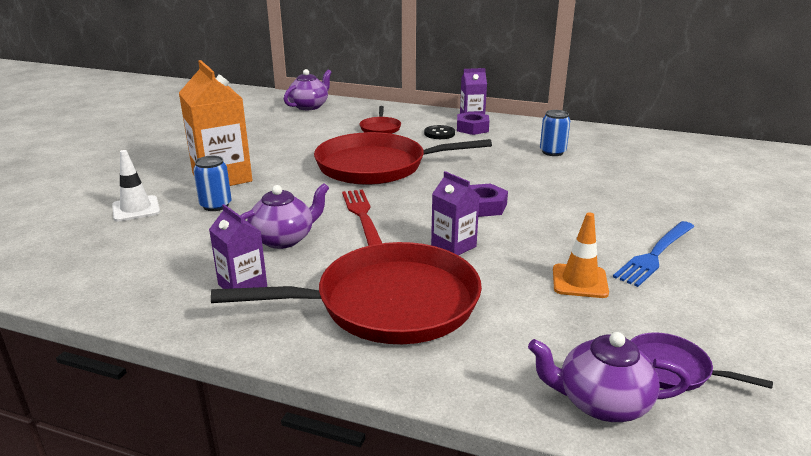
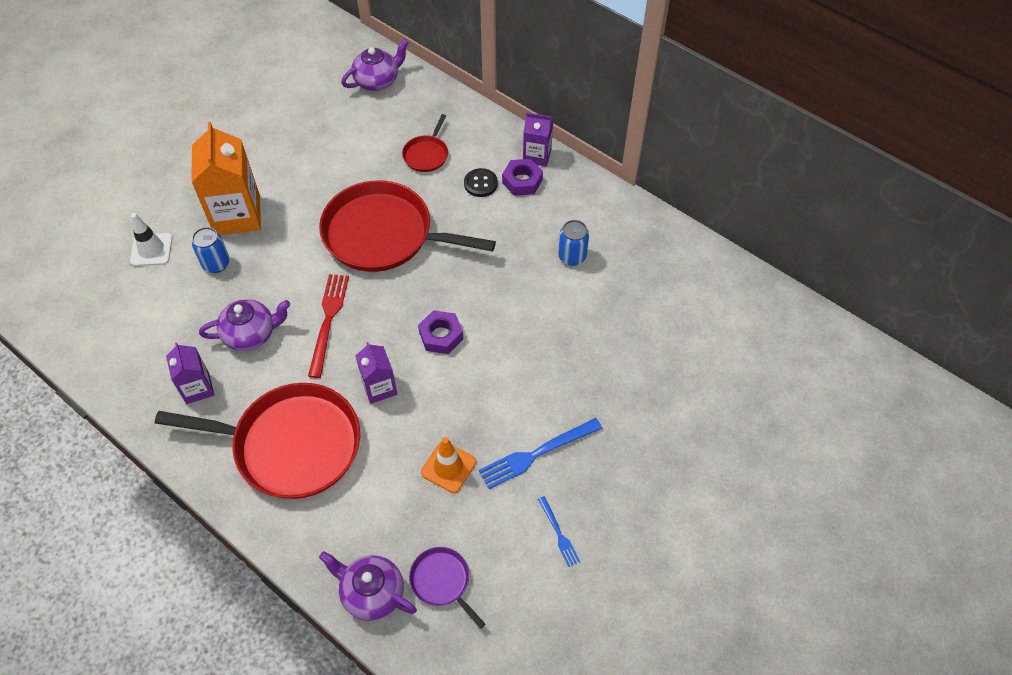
camera: 20 degrees right, 30 degrees up
none -> blue fork [538,496,580,567]

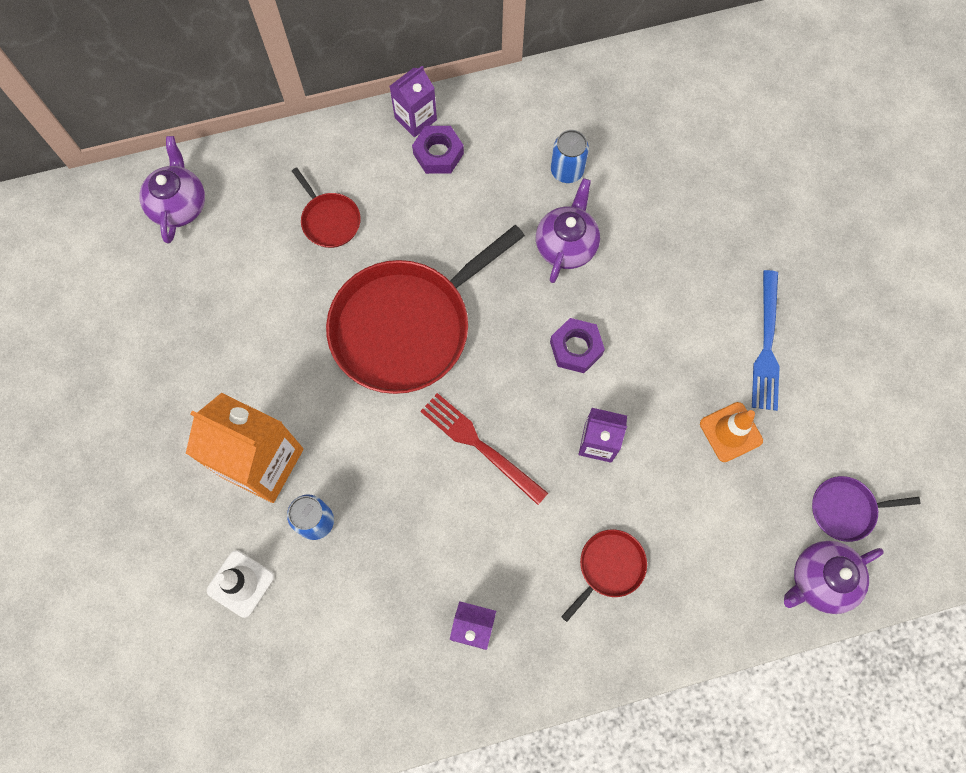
camera: 55 degrees left, 15 degrees up
red pan [155,383,360,499] -> red pan [561,530,647,622], size x0.44
purple teapot [199,299,290,351] -> purple teapot moved to [536,178,600,283]
black button [464,168,498,197] -> none
blue fork [538,496,580,567] -> none

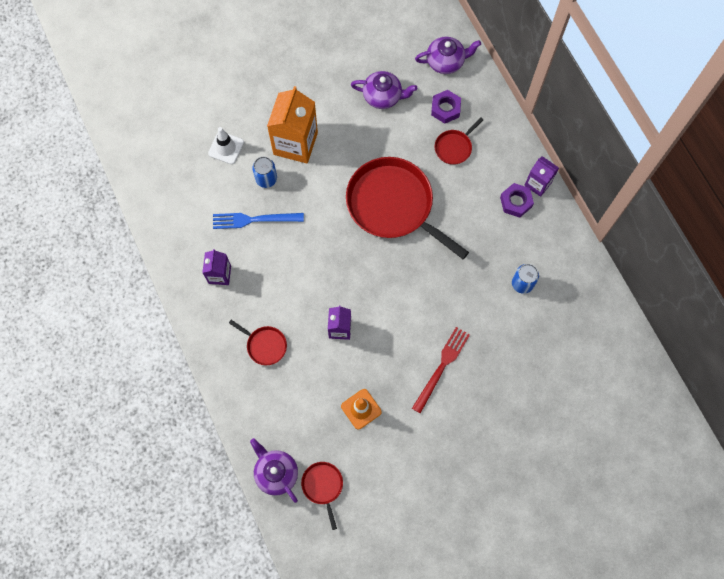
camera: 80 degrees right, 0 degrees up
red fork [420,393,548,505] -> red fork moved to [412,327,470,414]
purple teapot [536,178,600,283] -> purple teapot moved to [351,71,417,109]
purple nut [550,318,605,373] -> purple nut moved to [431,90,461,124]
blue fork [752,270,780,411] -> blue fork moved to [213,213,304,229]
purple pan [812,476,920,542] -> red pan [301,462,343,530]

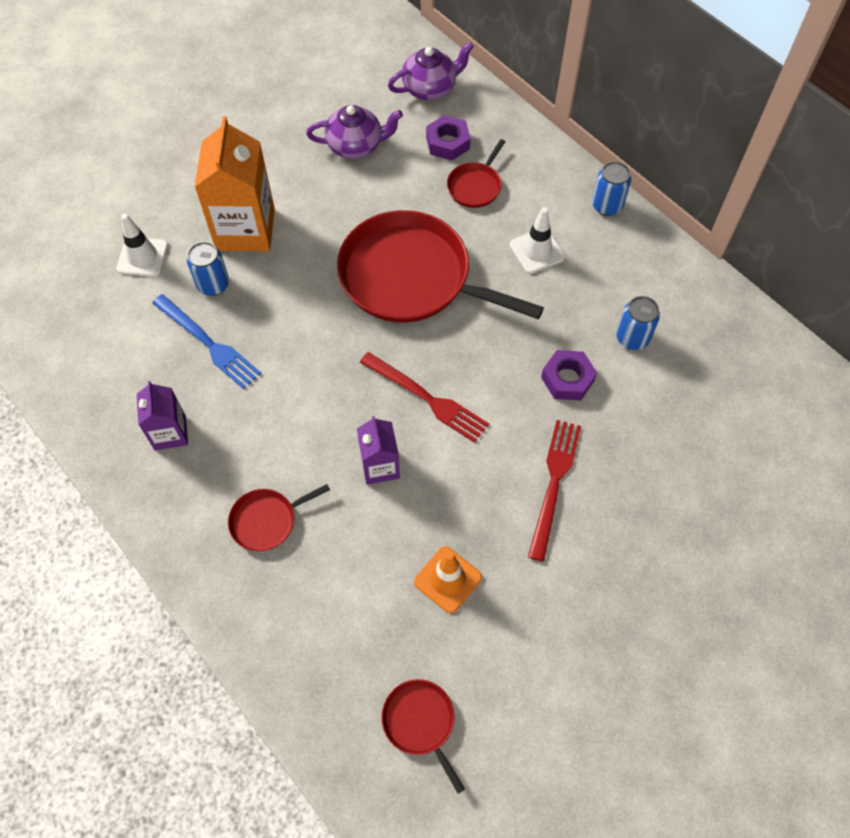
camera: 15 degrees left, 10 degrees down
blue fork [213,213,304,229] -> blue fork turned 120 degrees counterclockwise [152,294,261,389]
red pan [229,320,287,365] -> red pan turned 135 degrees clockwise [228,484,330,551]
purple teapot [250,438,298,503] -> none
purple nut [500,183,534,218] -> purple nut moved to [541,350,597,401]
purple carton [524,156,559,197] -> blue can [592,161,631,216]
none -> red fork [360,352,489,443]
none -> white traffic cone [510,207,565,274]

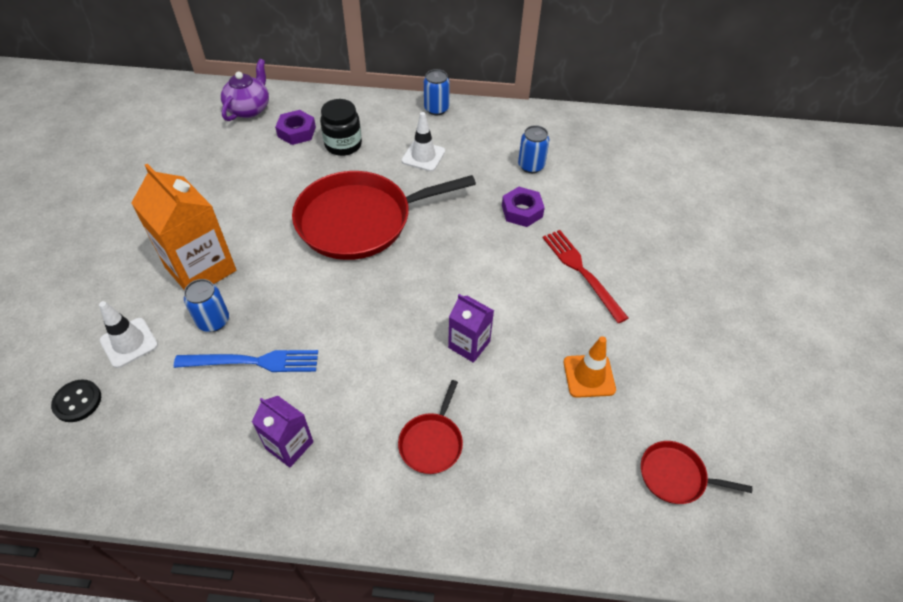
camera: 45 degrees left, 10 degrees down
purple teapot [306,105,403,159] -> none
red fork [360,352,489,443] -> none
red pan [447,139,505,208] -> black jar [320,99,362,156]
none -> black button [51,380,101,422]

